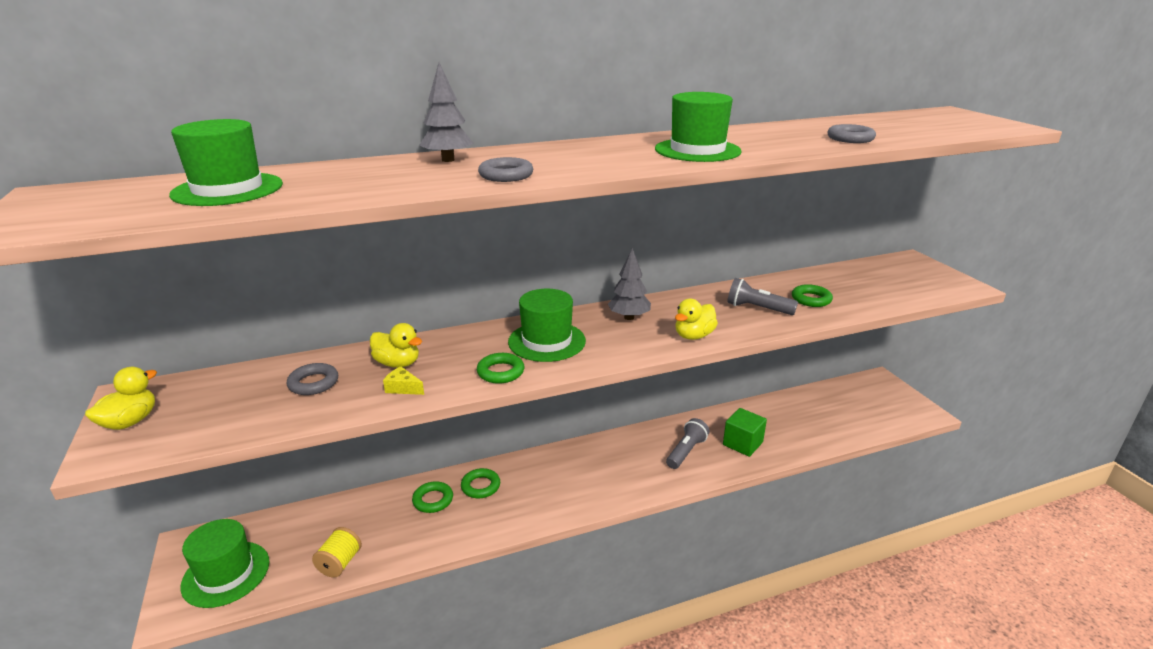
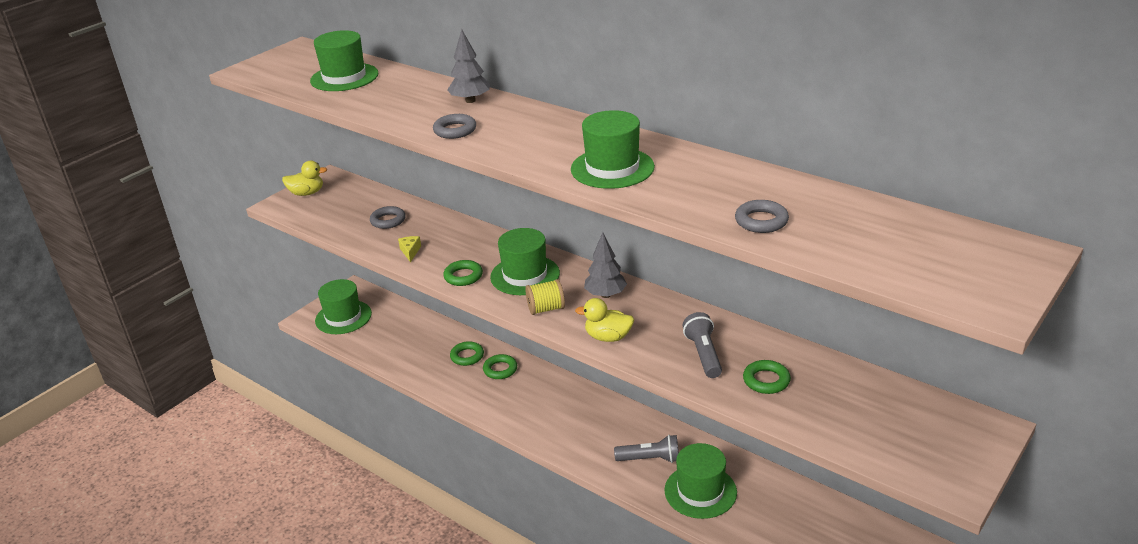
camera: 60 degrees right, 5 degrees up
yellow spool [312,527,362,578] -> yellow spool moved to [525,279,565,315]
yellow duck [370,323,422,368] -> none
green cube [723,408,767,457] -> green hat [664,443,737,519]

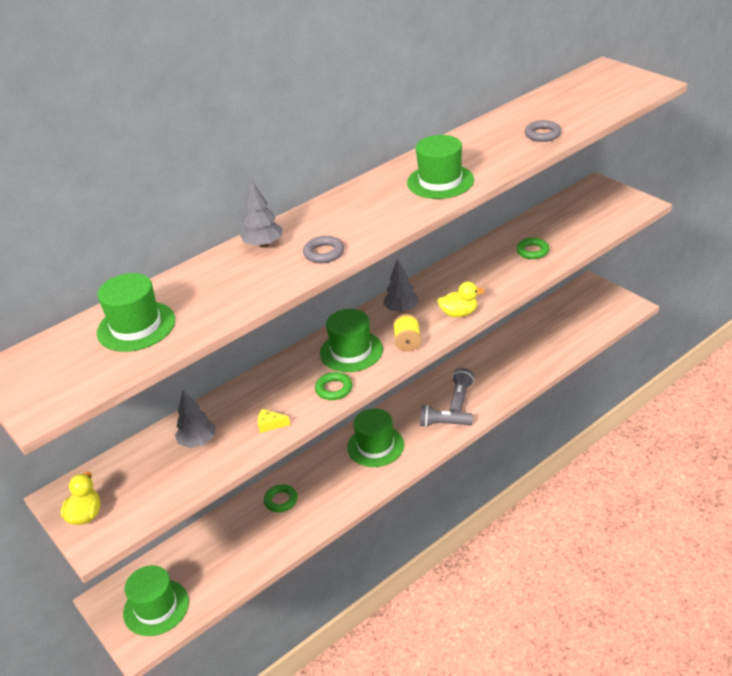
camera: 75 degrees left, 5 degrees up
grey ring [370,206,406,229] -> grey tree [175,390,216,448]
green ring [483,354,517,379] -> none
yellow duck [575,298,634,342] -> yellow duck turned 120 degrees counterclockwise [437,282,485,317]
green hat [664,443,737,519] -> green hat moved to [347,408,404,467]
grey flashlight [683,312,722,378] -> grey flashlight moved to [420,405,473,427]

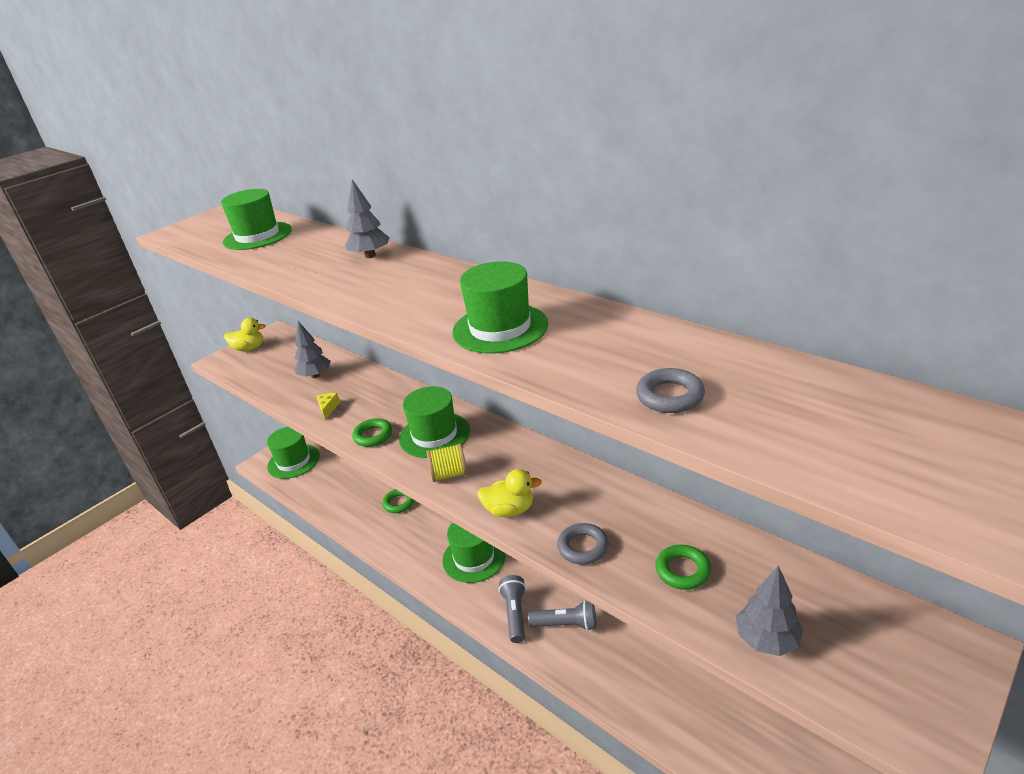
camera: 80 degrees right, 5 degrees down
grey ring [303,236,344,263] -> grey ring moved to [557,523,609,565]
grey tree [383,259,419,313] -> grey tree moved to [736,565,804,656]
yellow duck [437,282,485,317] -> yellow duck turned 75 degrees counterclockwise [477,469,542,517]

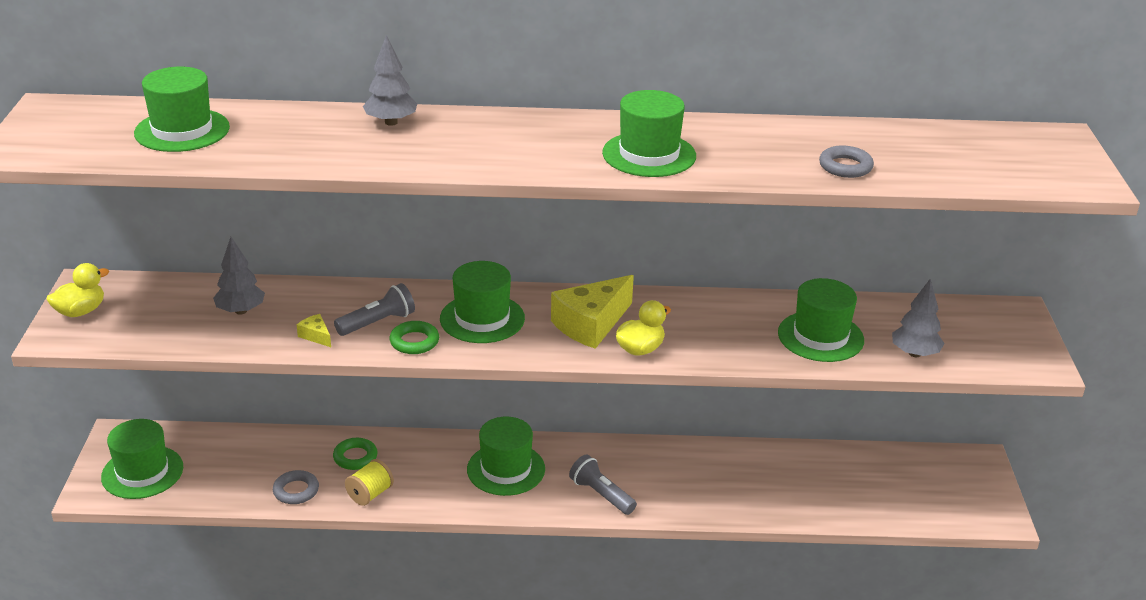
camera: 45 degrees left, 0 degrees up
yellow spool [426,443,467,482] -> yellow spool moved to [345,459,394,506]
grey flashlight [528,600,596,631] -> grey flashlight moved to [334,283,415,336]
grey ring [557,523,609,565] -> grey ring moved to [273,470,319,504]
green ring [656,545,711,590] -> green hat [778,278,864,362]
none -> yellow cheese [551,275,634,349]

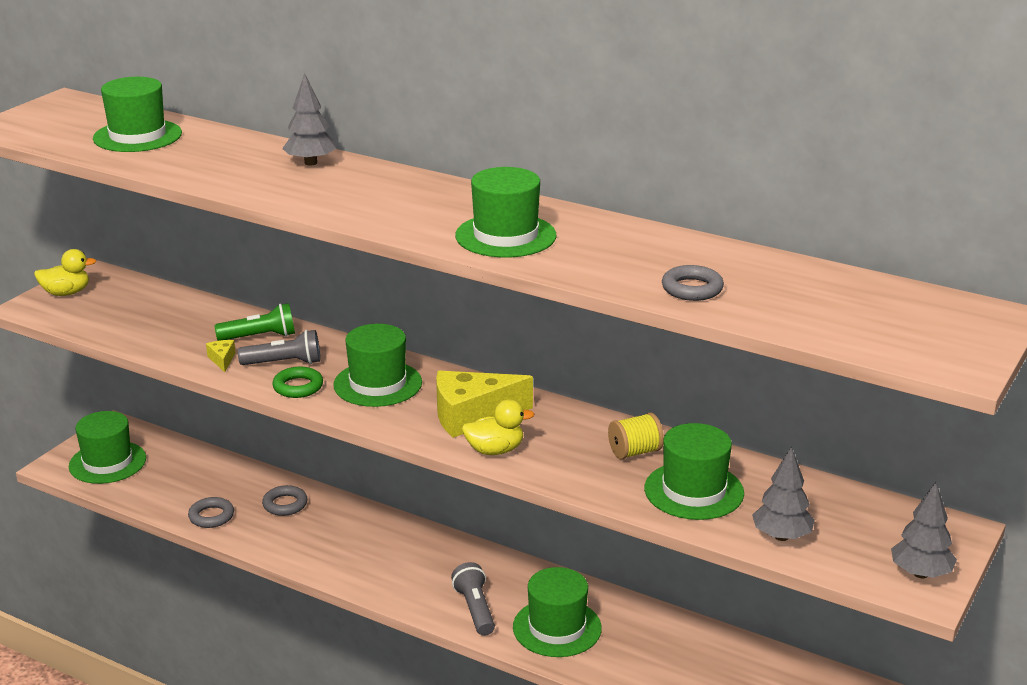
camera: 30 degrees right, 5 degrees down
grey tree [213,237,265,315] -> grey tree moved to [891,482,957,578]
green ring [333,438,378,470] -> grey ring [262,485,308,516]
yellow spool [345,459,394,506] -> yellow spool moved to [608,413,664,459]
green hat [467,417,545,496] -> green hat moved to [513,567,602,657]
none -> green flashlight [214,303,295,341]

